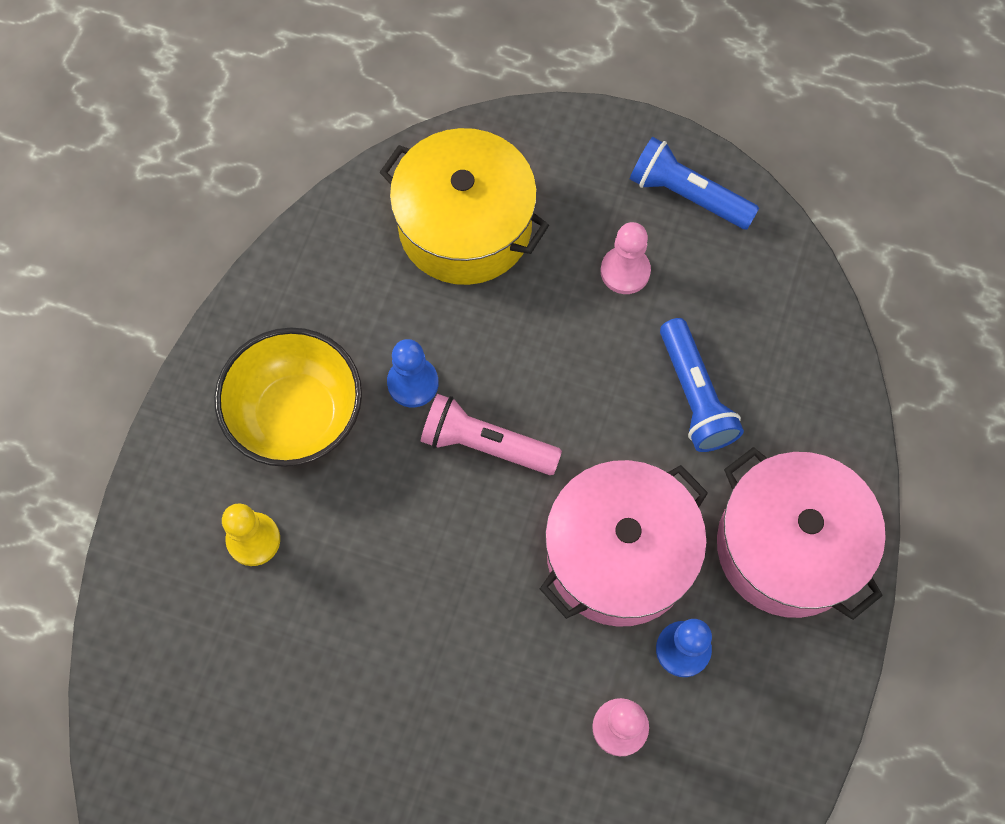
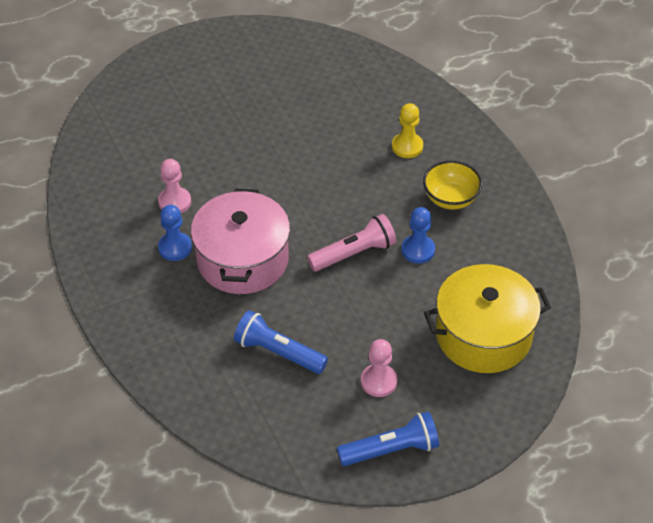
camera: 135 degrees right, 20 degrees down
yellow bowl [214,328,362,467] -> yellow bowl [423,161,482,210], size x0.65
pink pot [717,447,886,620] -> none

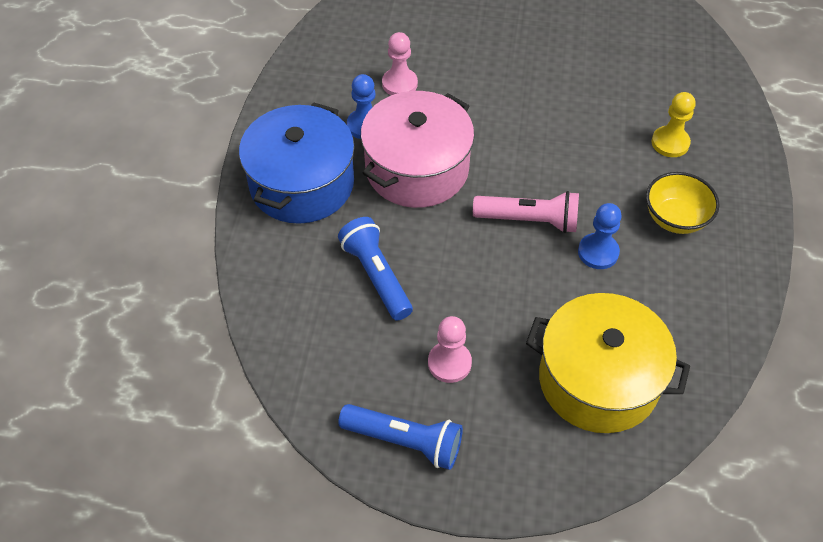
camera: 35 degrees right, 5 degrees up
none -> blue pot [239,102,355,224]

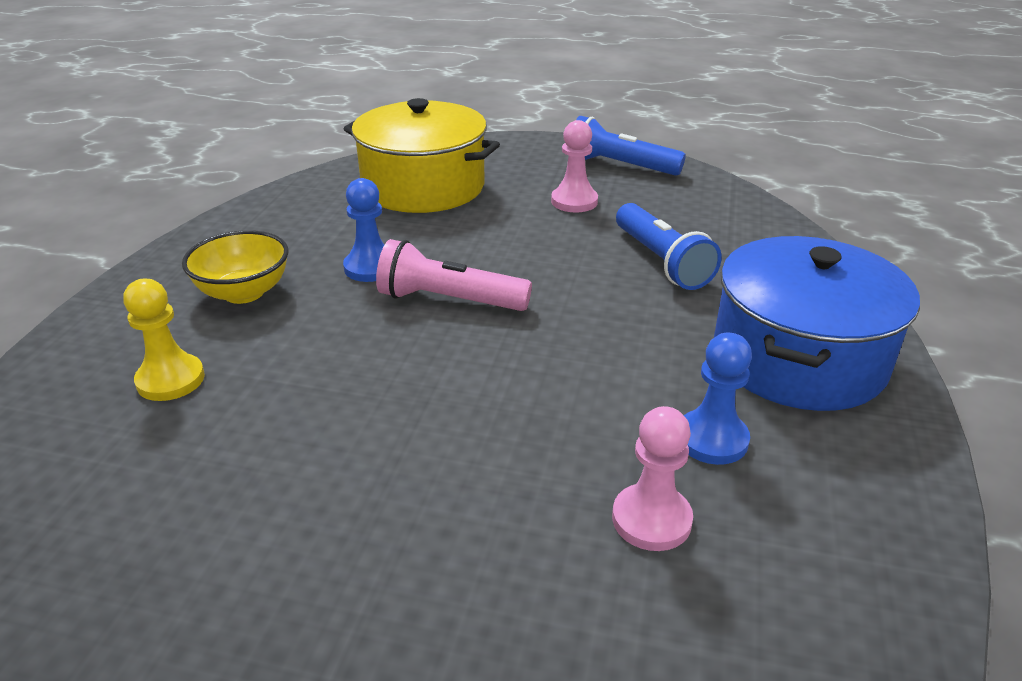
camera: 175 degrees left, 20 degrees down
pink pot [361,91,474,208] -> none

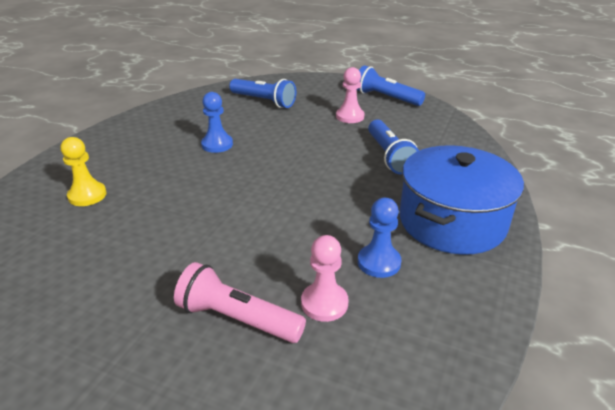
camera: 10 degrees right, 0 degrees up
yellow bowl [182,230,288,304] -> none
yellow pot [344,98,500,213] -> blue flashlight [229,79,296,108]
pink flashlight [376,239,532,311] -> pink flashlight moved to [174,262,306,343]

